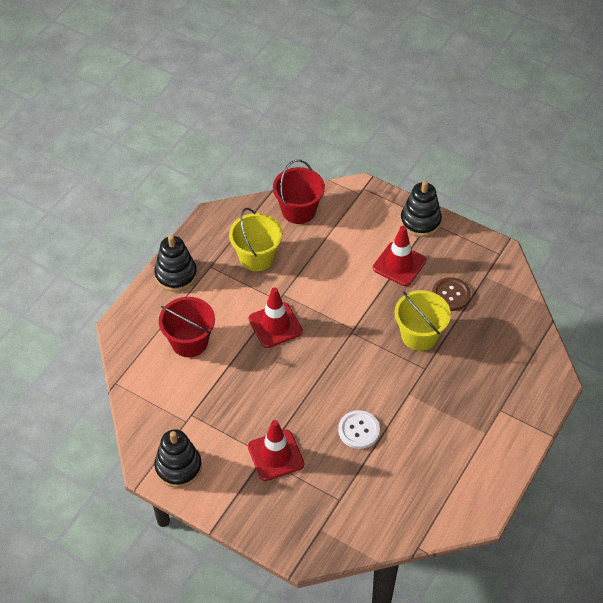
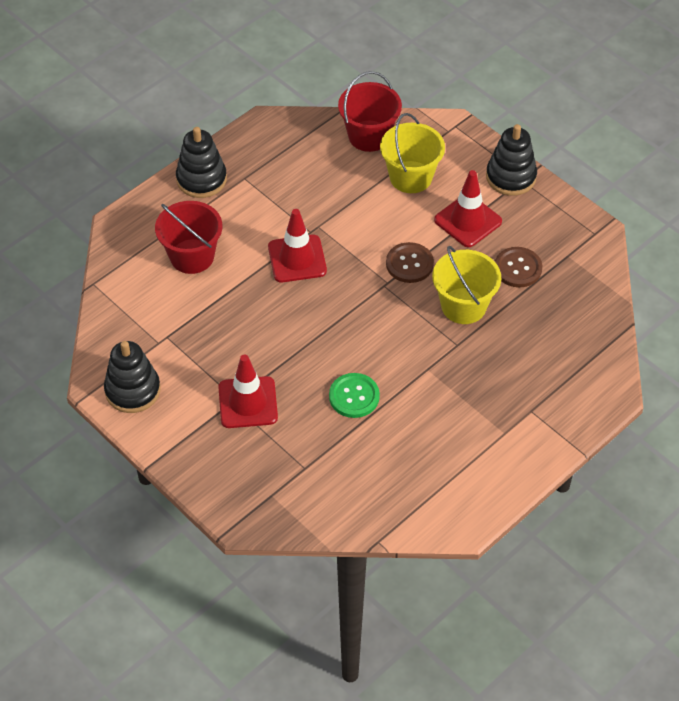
camera: 15 degrees right, 0 degrees up
yellow bucket [229,208,283,271] -> yellow bucket moved to [380,113,445,193]
white button [338,410,380,449] -> green button [329,373,380,418]
none -> brown button [386,242,434,283]

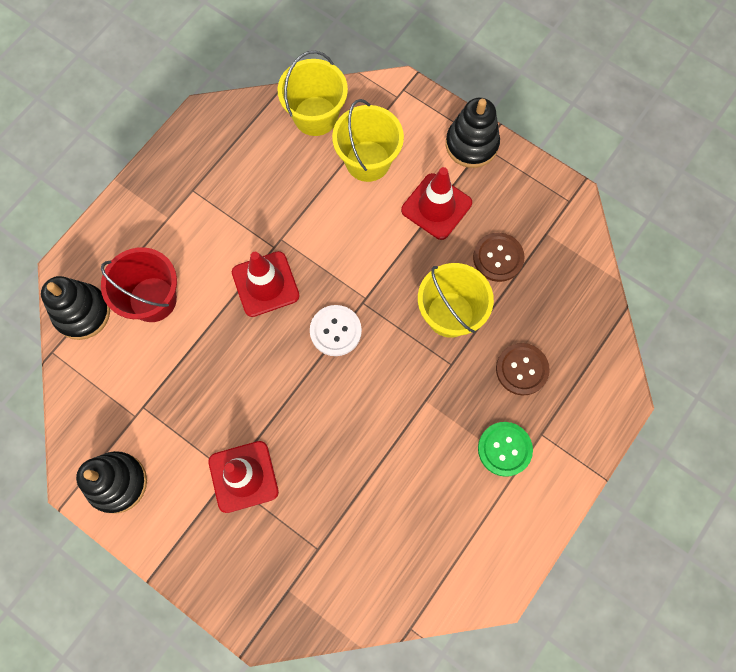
camera: 10 degrees left, 20 degrees up
black stacking toy [176,127,227,198] -> black stacking toy moved to [41,276,110,340]
green button [329,373,380,418] -> green button moved to [478,422,533,477]
red bucket [338,71,402,152] -> yellow bucket [277,51,348,136]
brown button [386,242,434,283] -> brown button moved to [496,343,550,395]
none -> white button [310,305,362,356]

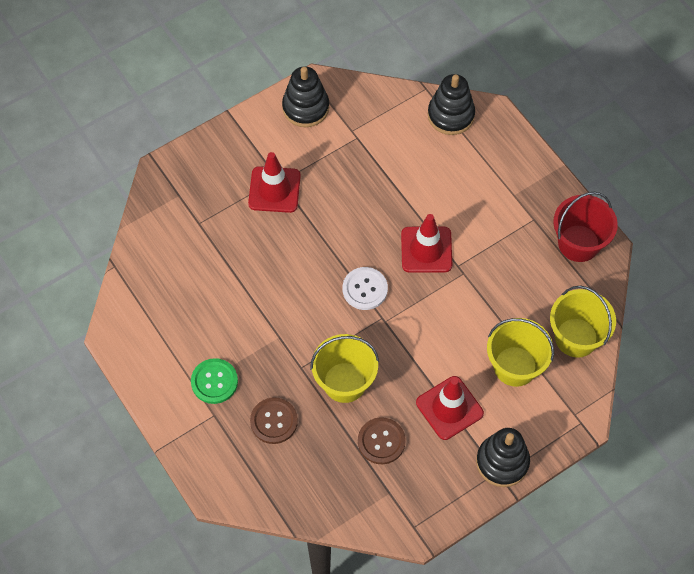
camera: 110 degrees right, 10 degrees down
red bucket [101,247,177,322] -> red bucket moved to [553,192,618,262]

